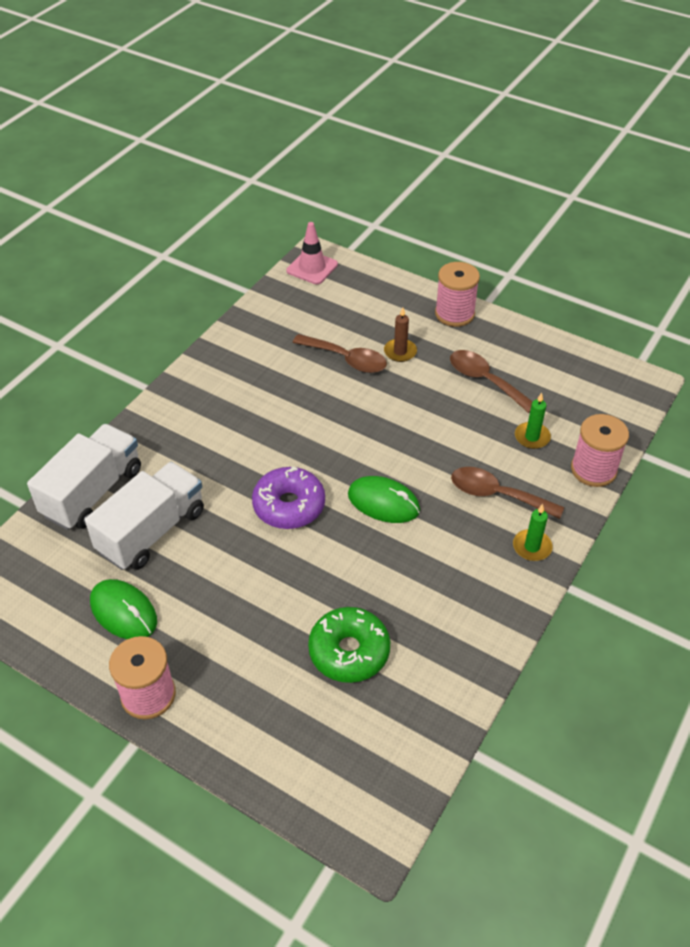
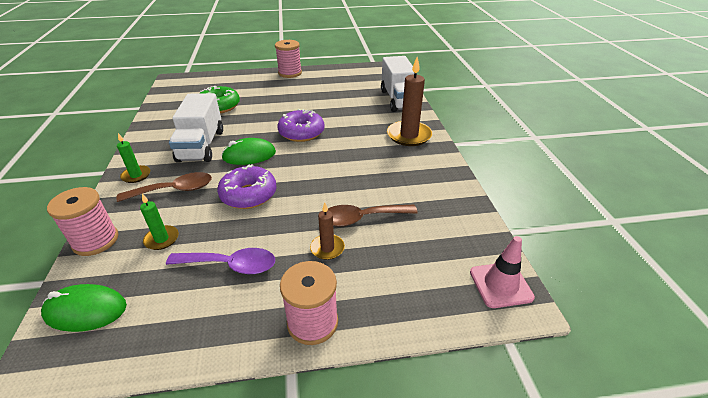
camera: 140 degrees right, 10 degrees down
white truck [85,462,204,570] -> white truck moved to [169,93,223,163]
green mouse [90,579,157,639] -> green mouse moved to [41,284,127,332]
brown spoon [450,350,533,413] -> purple spoon [166,248,275,274]
none -> purple donut [217,164,277,209]
none -> brown candle [387,57,433,146]

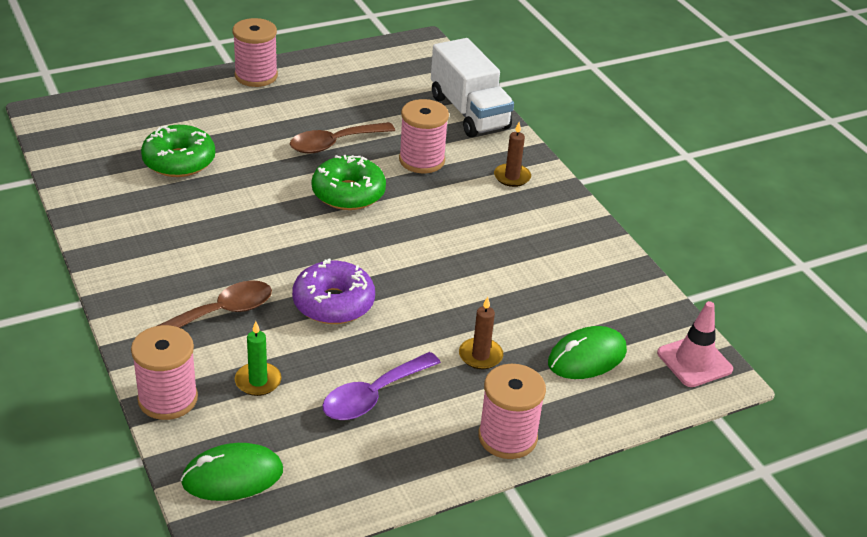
camera: 20 degrees left, 0 degrees up
green candle [117,133,150,183] -> none
purple spoon [166,248,275,274] -> purple spoon turned 150 degrees clockwise [323,352,441,420]
white truck [169,93,223,163] -> none
green mouse [221,138,276,165] -> green mouse moved to [548,326,627,379]
purple donut [278,109,325,142] -> green donut [312,155,386,210]
brown spoon [328,205,418,227] -> brown spoon moved to [290,122,395,153]
brown candle [387,57,433,146] -> brown candle [494,122,531,187], size x0.54
none -> pink spool [399,99,449,173]

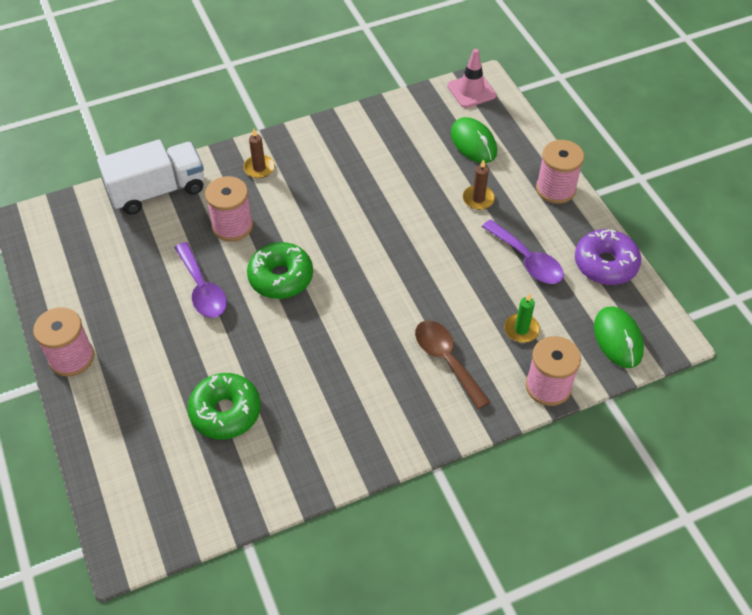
camera: 85 degrees left, 15 degrees up
brown spoon [290,122,395,153] -> purple spoon [174,242,227,318]
purple donut [292,258,375,324] -> purple donut moved to [575,229,641,285]

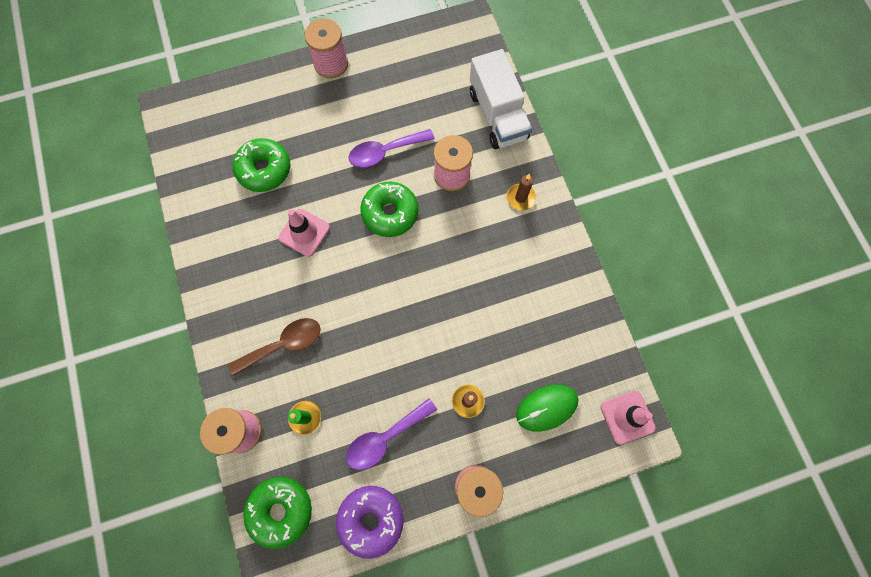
camera: 95 degrees right, 20 degrees up
green mouse [594,307,644,368] -> green donut [243,477,312,549]
none -> pink traffic cone [279,209,330,257]

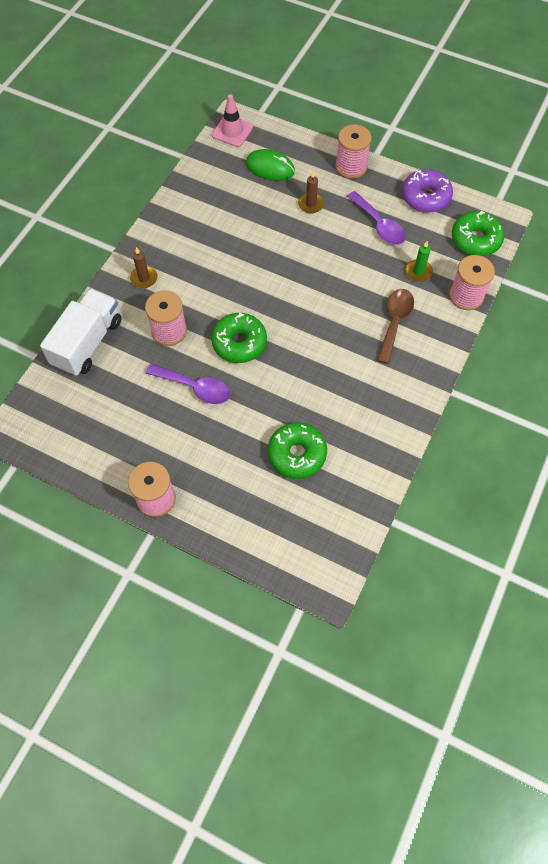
camera: 135 degrees left, 10 degrees down
brown spoon [228,318,321,376] -> brown spoon turned 90 degrees clockwise [377,289,414,364]
pink traffic cone [279,209,330,257] -> none
purple spoon [346,398,437,470] -> purple spoon turned 45 degrees clockwise [347,191,406,245]

